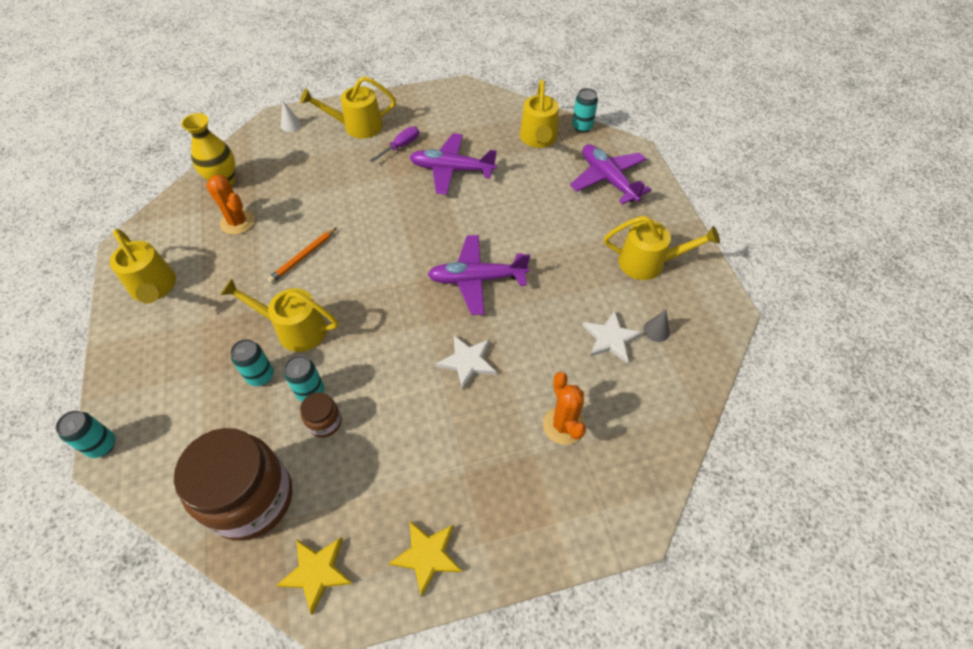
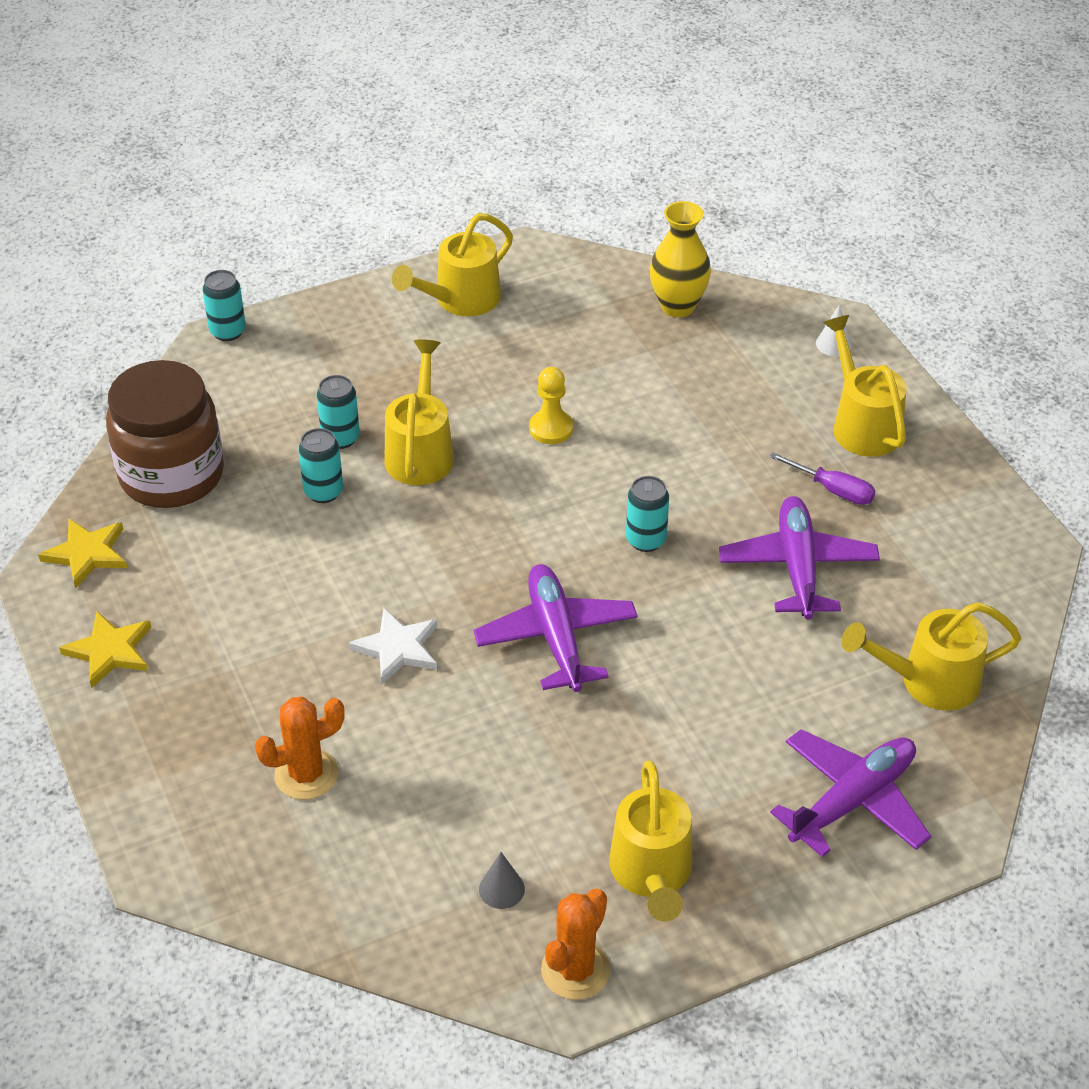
camera: 80 degrees right, 10 degrees down
orange cactus [206,174,255,235] -> orange cactus moved to [541,888,610,1000]
orange pencil [267,228,337,283] -> yellow pawn [529,367,574,444]
brown jar [300,393,342,437] -> none
turquoise can [572,88,598,133] -> turquoise can moved to [626,476,669,552]
white star [583,310,642,363] -> none

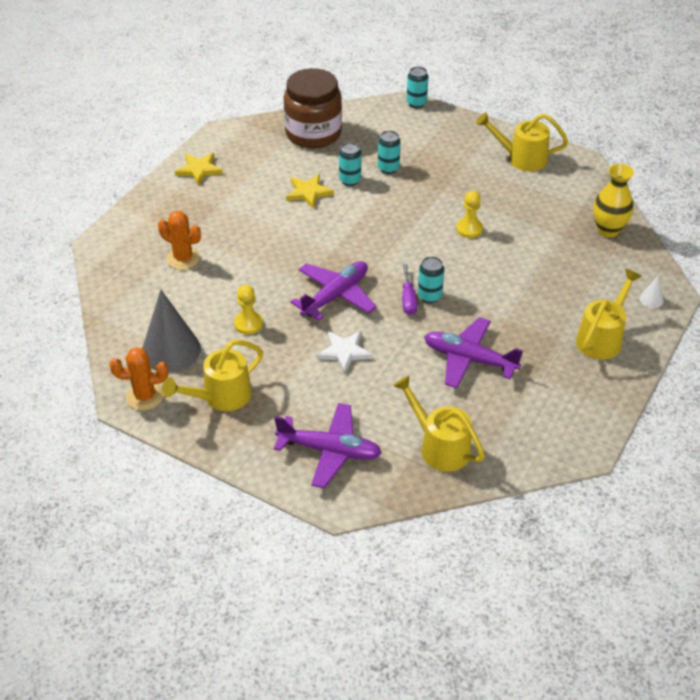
camera: 55 degrees right, 0 degrees up
yellow star [38,519,127,589] -> yellow star moved to [286,174,334,208]
white star [349,608,438,684] -> white star moved to [316,331,373,374]
yellow watering can [384,340,454,485] -> none
grey cone [479,852,525,909] -> grey cone [142,289,201,372], size x2.37
purple plane [719,496,880,619] -> purple plane turned 120 degrees counterclockwise [424,317,523,388]
purple screwdriver [769,452,875,505] -> purple screwdriver moved to [402,263,417,315]
none -> yellow pawn [234,285,263,334]

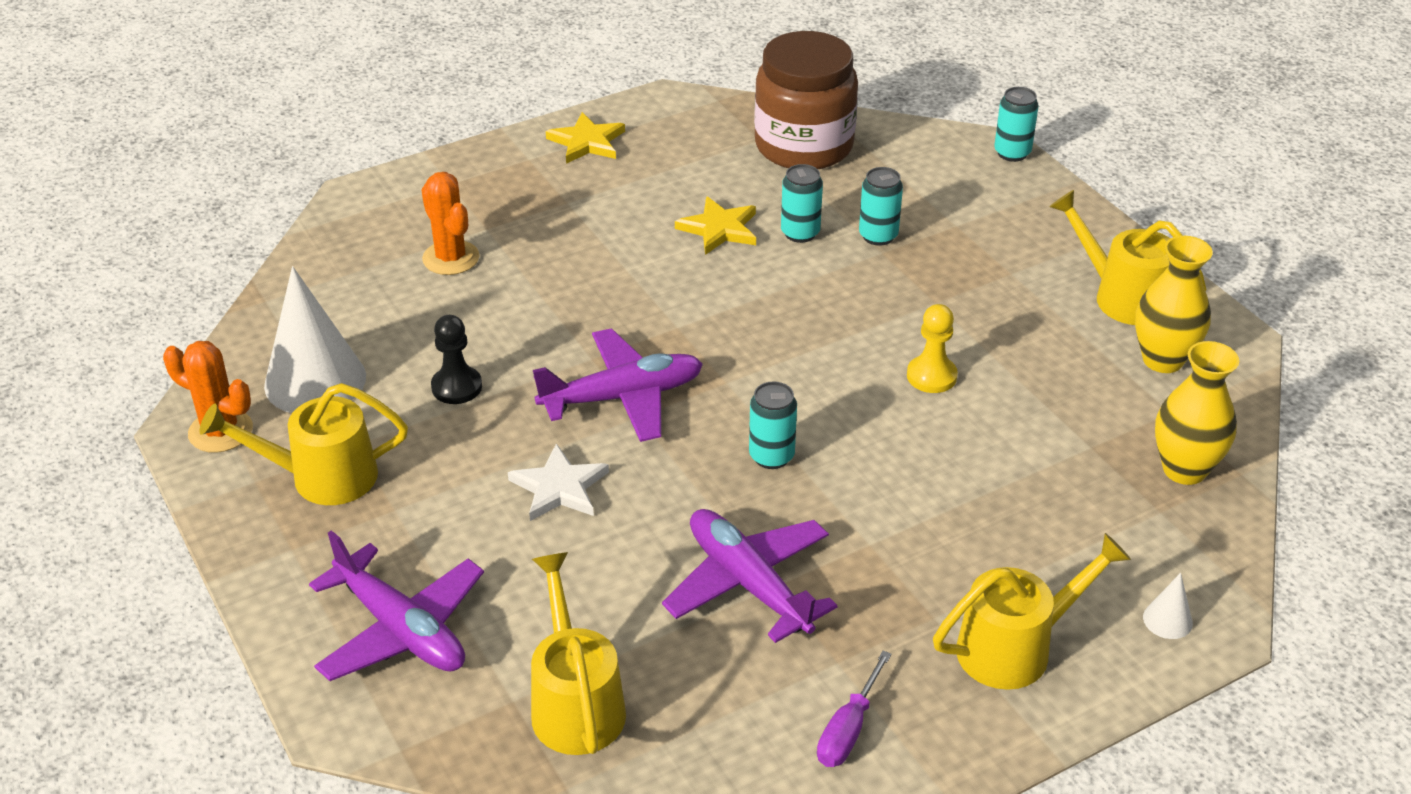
camera: 30 degrees right, 5 degrees down
grey cone [142,289,201,372] -> white cone [264,266,366,413]
yellow pawn [234,285,263,334] -> black pawn [431,315,482,404]
purple screwdriver [402,263,417,315] -> purple screwdriver moved to [817,651,892,767]
none -> yellow vase [1135,236,1213,373]

